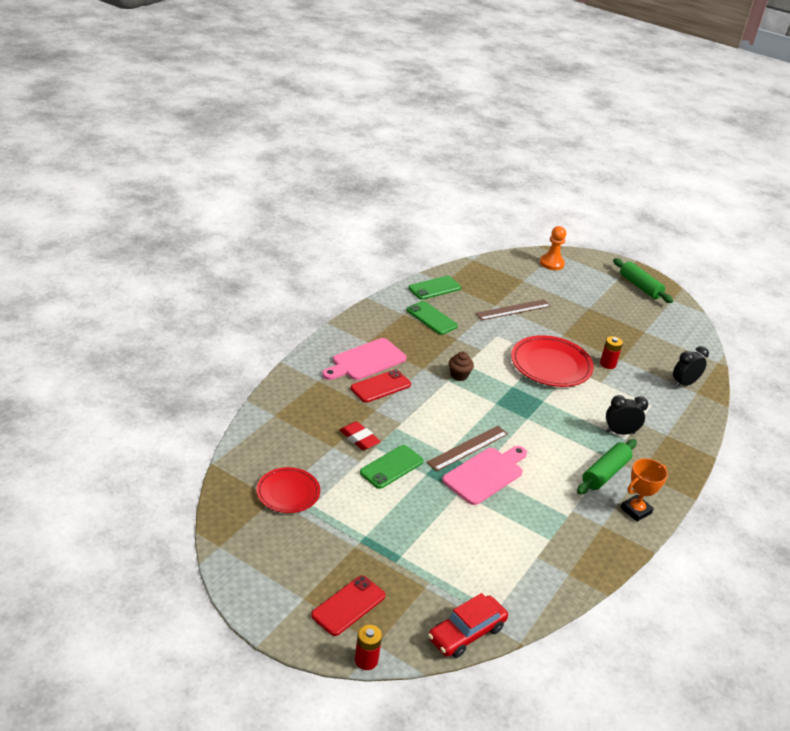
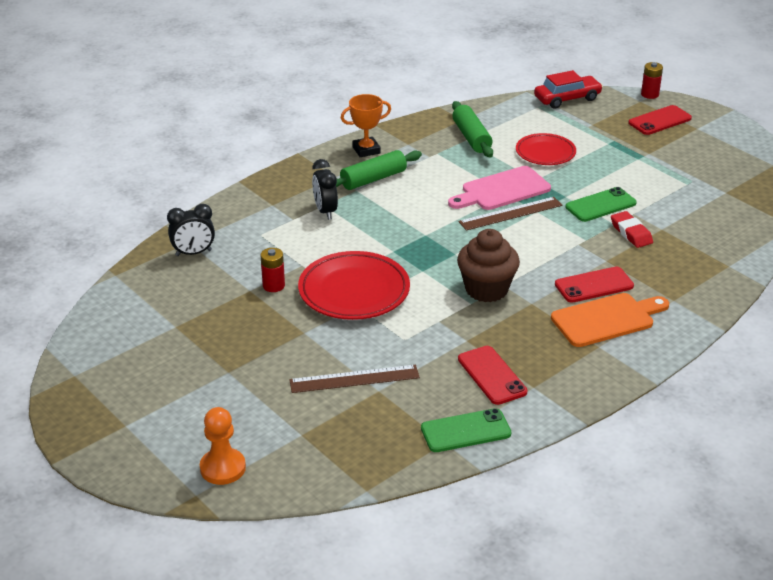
camera: 160 degrees left, 0 degrees up
red plate [257,467,320,513] -> red plate moved to [516,133,576,165]
pink cutting board [322,338,407,380] -> orange cutting board [551,293,669,347]
green phone [407,301,458,335] -> red phone [458,346,528,405]
brown cupcake [449,351,474,381] -> brown cupcake [457,229,520,302], size x1.87
black clock [606,395,648,435] -> black clock turned 60 degrees clockwise [312,159,338,220]
green rolling pin [613,258,673,303] -> green rolling pin moved to [452,101,493,158]

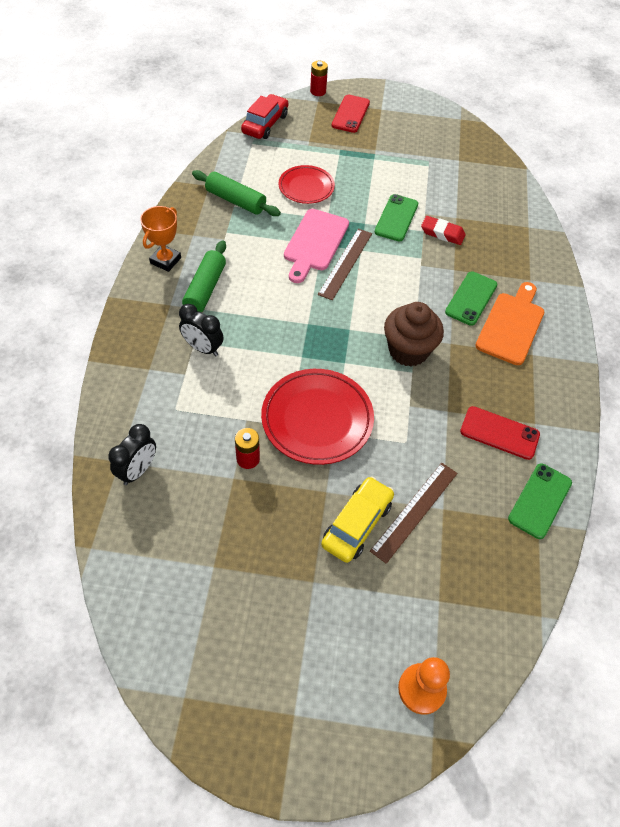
camera: 45 degrees left, 20 degrees up
red phone [555,266,634,303] -> green phone [445,271,498,326]
none -> yellow car [321,476,394,563]

